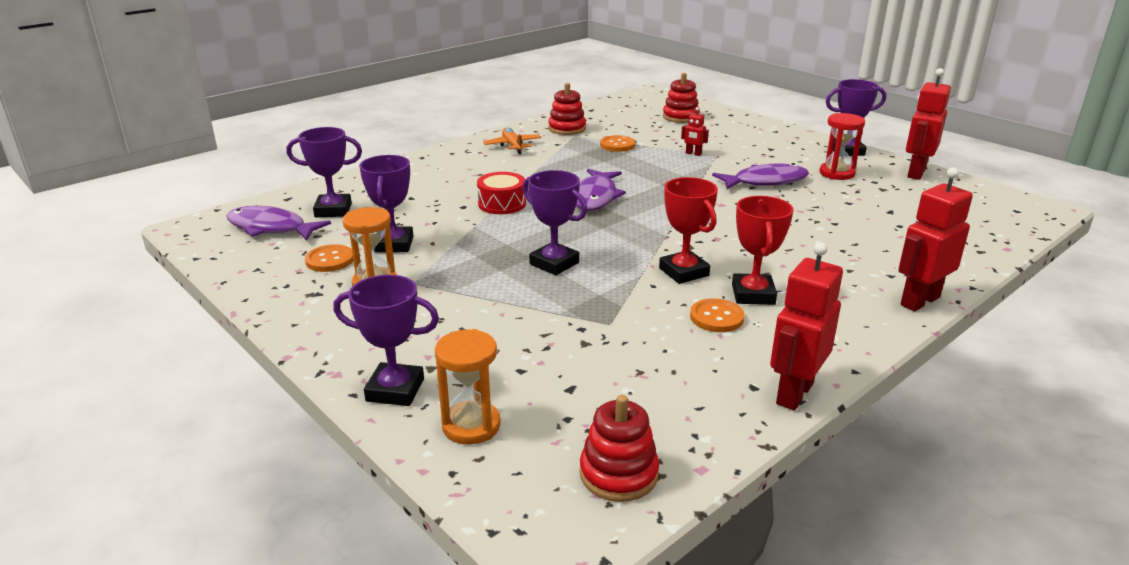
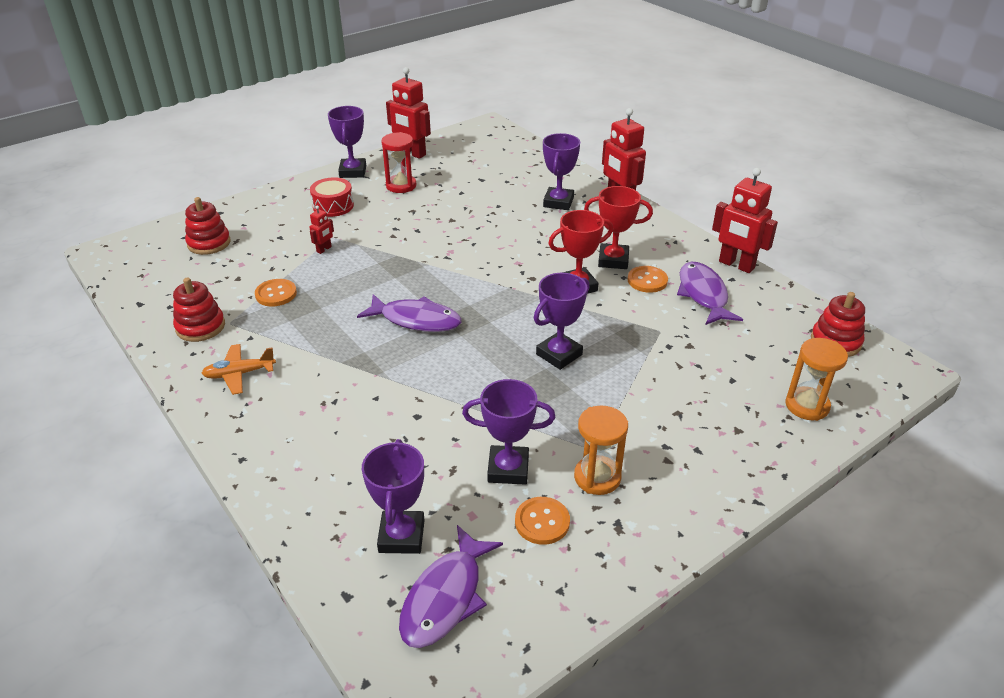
camera: 85 degrees left, 10 degrees up
purple trophy [333,275,439,406] -> purple trophy moved to [543,133,580,210]
red drum [477,172,526,214] -> red drum moved to [310,177,354,217]
purple fish [712,163,809,189] -> purple fish moved to [677,262,743,325]

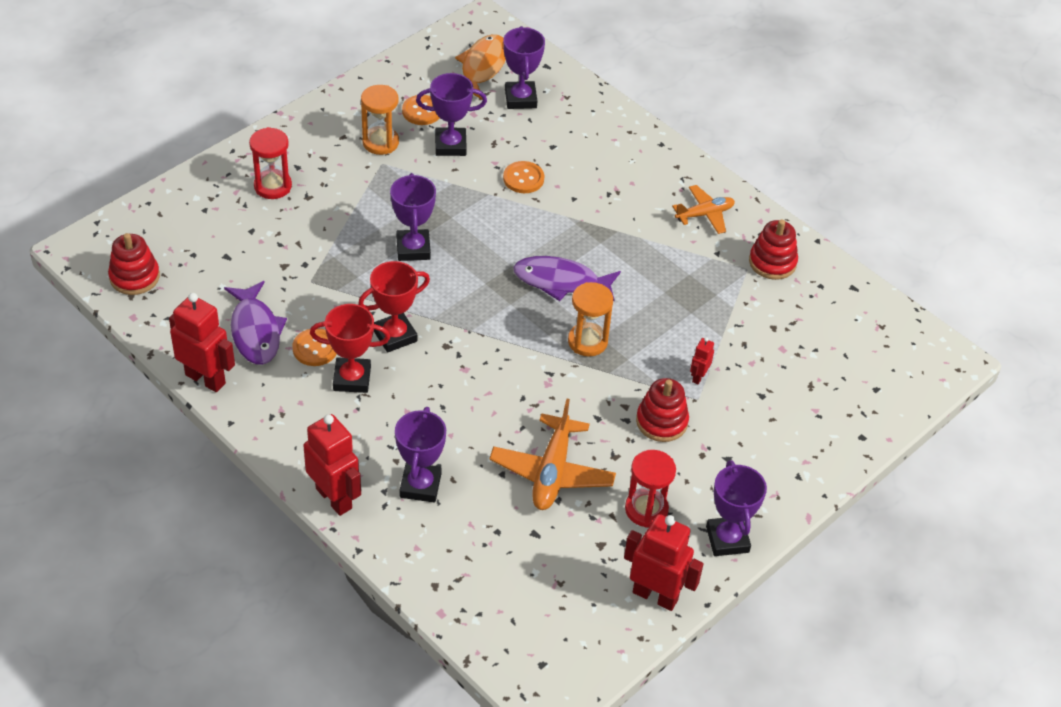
camera: 170 degrees right, 10 degrees up
red stacking toy [185,197,231,255] -> red stacking toy moved to [636,378,689,442]
orange button [255,279,297,306] -> orange button moved to [503,161,544,193]
red drum [310,177,354,217] -> none
purple fish [399,525,503,648] -> orange fish [455,34,506,99]
purple trophy [534,273,590,370] -> purple trophy turned 45 degrees counterclockwise [390,173,436,261]
orange hourglass [785,338,848,421] -> orange hourglass moved to [568,282,613,357]
none -> red hourglass [249,127,292,199]
none -> orange plane [489,399,616,510]

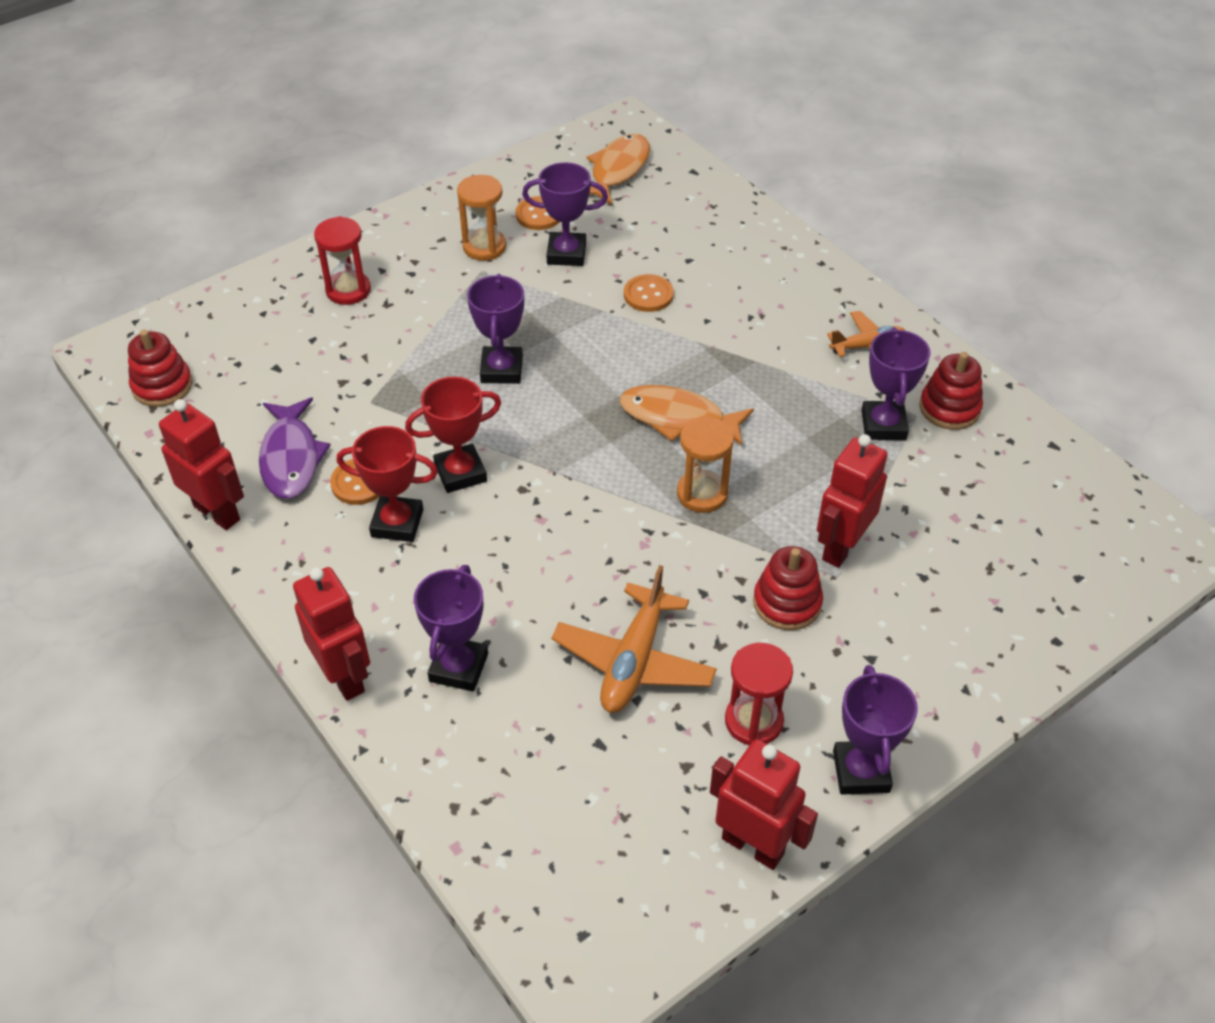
camera: 10 degrees right, 0 degrees up
purple trophy [503,26,545,109] -> purple trophy moved to [861,328,930,440]
purple fish [513,256,621,301] -> orange fish [620,385,754,446]
red robot [690,337,714,384] -> red robot [817,434,888,568], size x2.08

